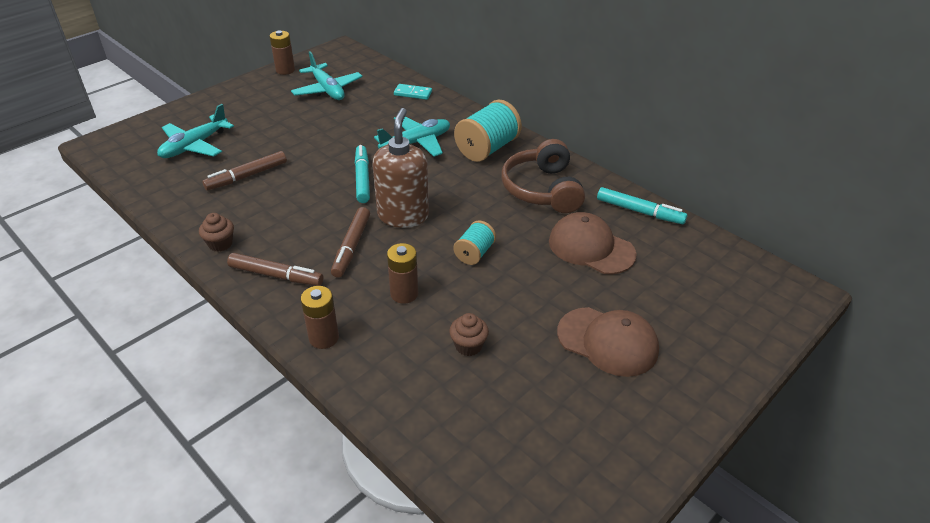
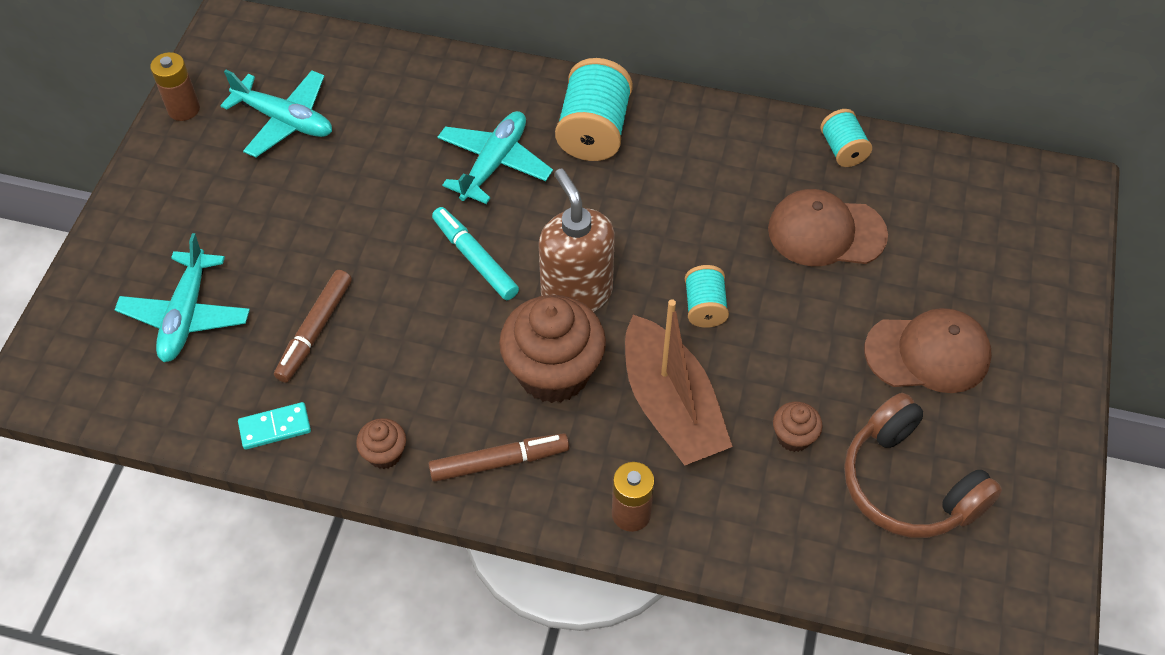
camera: 30 degrees left, 15 degrees up
brown marker [331,207,370,278] -> brown cupcake [499,295,606,403]
brown battery [387,243,418,304] -> brown boat [625,299,733,465]
turquoise domino [394,84,432,100] -> turquoise domino moved to [238,402,311,450]
brown headphones [501,139,585,213] -> brown headphones moved to [844,393,1002,538]
turquoise marker [597,187,687,224] -> turquoise spool [820,109,872,167]

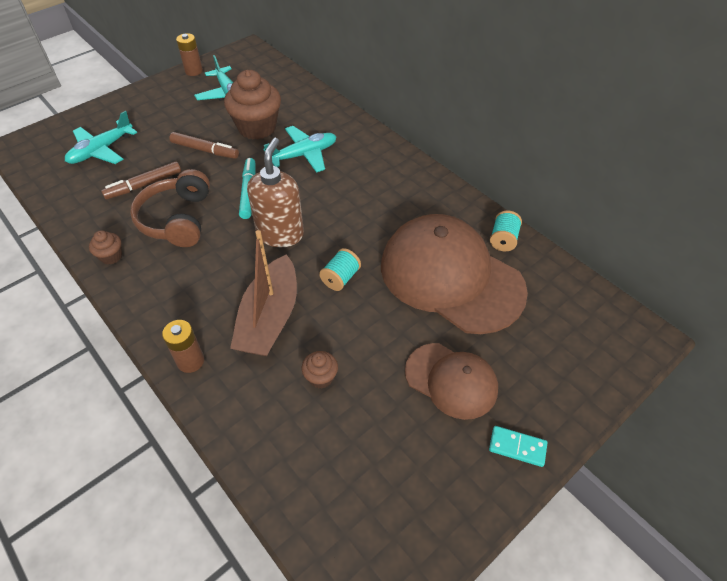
camera: 35 degrees right, 5 degrees down
turquoise domino [238,402,311,450] -> turquoise domino moved to [489,426,547,467]
brown marker [429,433,569,482] -> brown marker moved to [169,132,239,159]
brown cupcake [499,295,606,403] -> brown cupcake moved to [224,70,281,140]
turquoise spool [555,58,633,161] -> none
brown cap [768,189,888,266] -> brown cap [381,214,528,334], size x1.81
brown headphones [844,393,1002,538] -> brown headphones moved to [130,169,210,247]

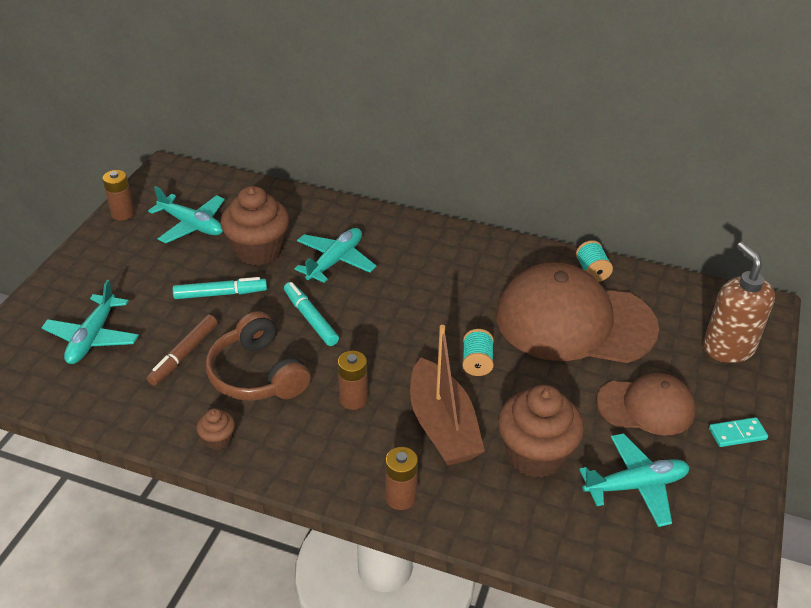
camera: 30 degrees left, 10 degrees down
brown marker [169,132,239,159] -> turquoise marker [173,277,267,299]
brown soap dispenser [247,138,304,247] -> brown soap dispenser moved to [703,242,775,363]
brown cupcake [302,351,338,388] -> brown cupcake [498,385,584,478], size x2.17
none -> brown battery [338,351,368,410]
none -> turquoise plane [579,433,690,527]

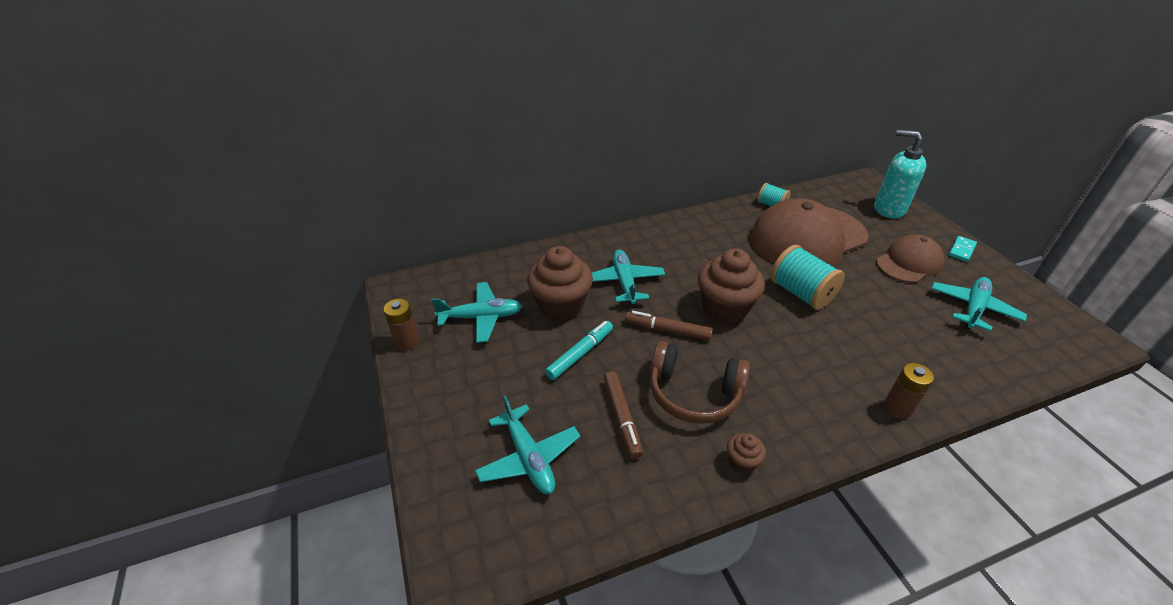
camera: 40 degrees left, 0 degrees up
turquoise marker [284,282,339,346] -> brown marker [625,311,713,341]
brown battery [338,351,368,410] -> none
brown boat [410,325,485,466] -> none
turquoise spool [462,329,494,376] -> turquoise spool [770,245,845,310], size x1.76
brown cupcake [498,385,584,478] -> brown cupcake moved to [698,248,765,324]
brown soap dispenser [703,242,775,363] -> turquoise soap dispenser [874,130,927,218]

